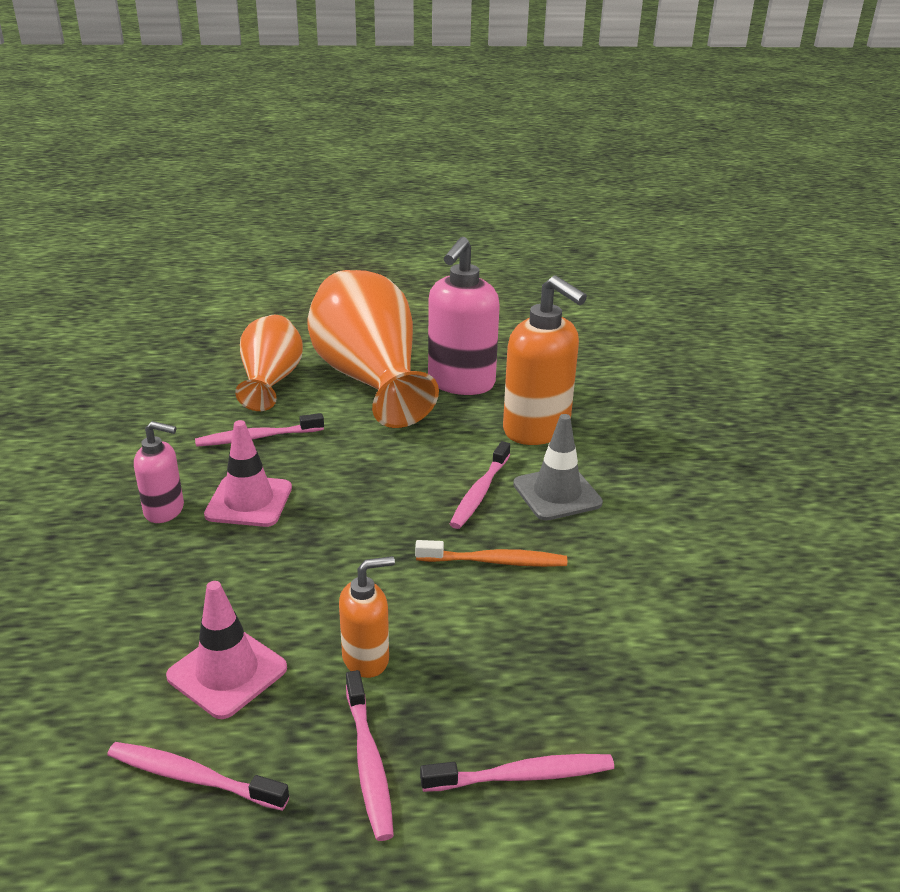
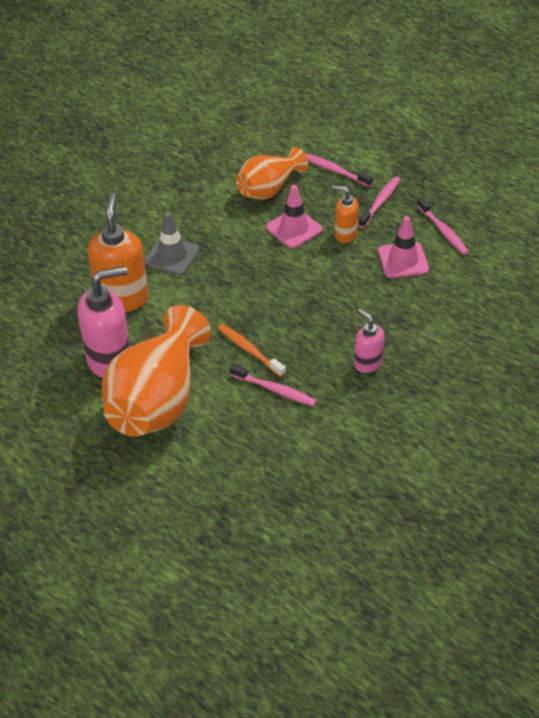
camera: 135 degrees left, 15 degrees up
pink traffic cone [204,420,292,527] -> pink traffic cone moved to [266,185,322,248]
orange vase [235,315,303,411] -> orange vase moved to [236,147,308,200]
orange toothbrush [415,540,567,567] -> orange toothbrush moved to [218,324,286,377]
pink toothbrush [450,441,510,529] -> none

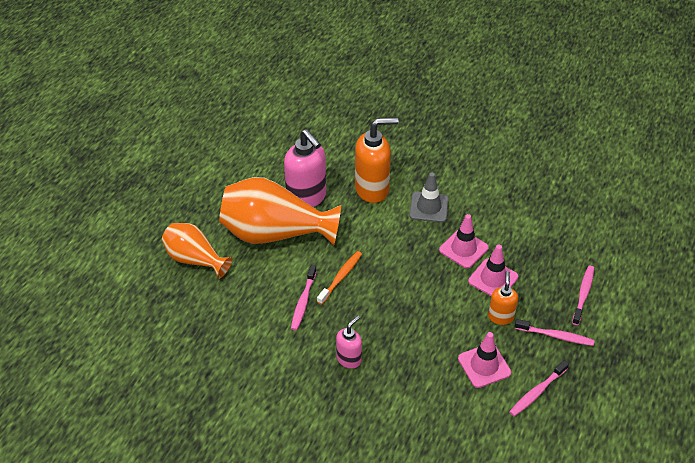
camera: 75 degrees right, 0 degrees up
orange vase [236,147,308,200] -> orange vase moved to [162,223,233,279]
none -> pink traffic cone [439,214,489,268]

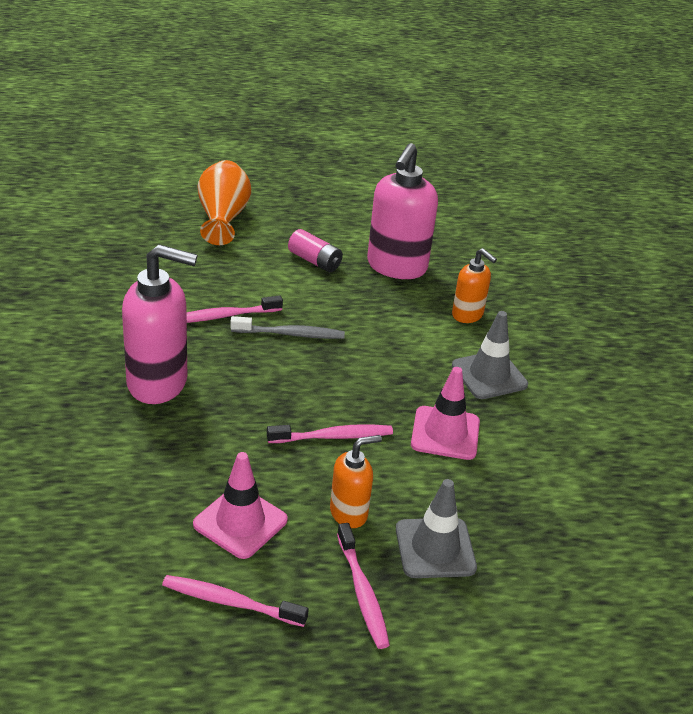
camera: 55 degrees right, 10 degrees down
orange vase [219,177,341,245] -> pink battery [288,229,343,272]
orange toothbrush [317,251,362,305] -> grey toothbrush [230,316,345,339]
pink soap dispenser [336,315,362,369] -> pink soap dispenser [122,245,197,404], size x1.82
orange soap dispenser [355,117,399,203] -> orange soap dispenser [452,248,497,323], size x0.55
pink traffic cone [468,245,518,296] -> none
pink toothbrush [572,266,594,325] -> pink toothbrush moved to [267,424,393,443]
none -> grey traffic cone [396,479,477,578]

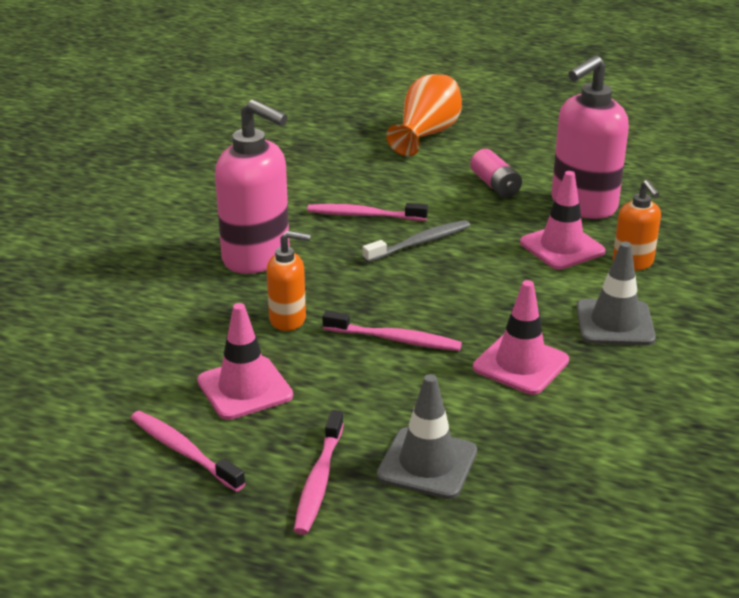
camera: 30 degrees right, 5 degrees down
grey toothbrush [230,316,345,339] -> grey toothbrush turned 60 degrees counterclockwise [362,220,470,263]
orange soap dispenser [330,435,382,528] -> orange soap dispenser moved to [267,231,311,331]
none -> pink traffic cone [520,171,605,270]

